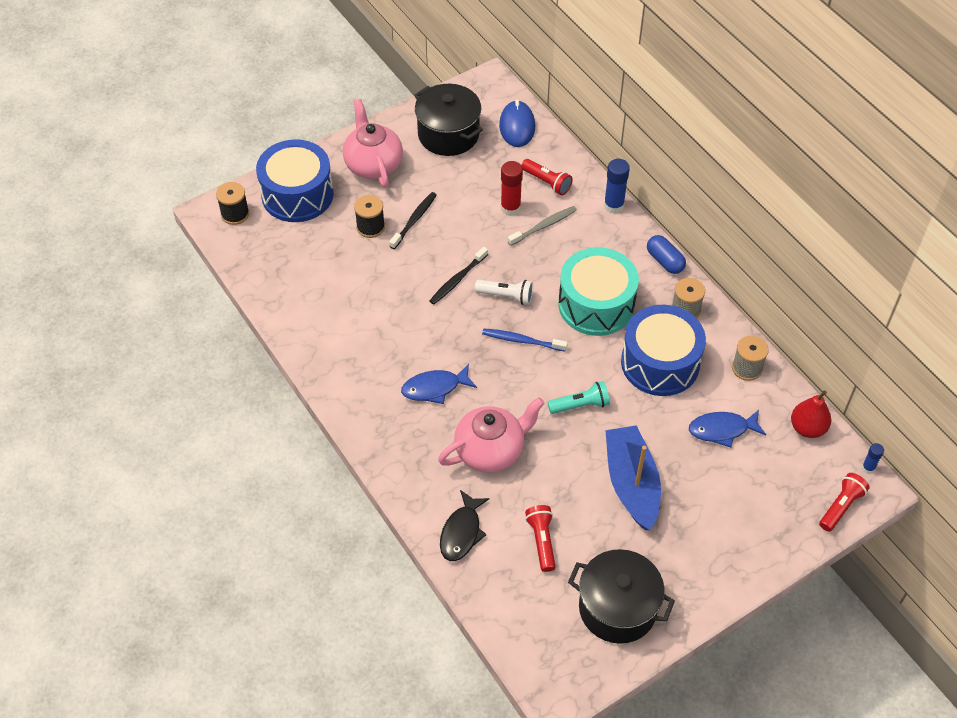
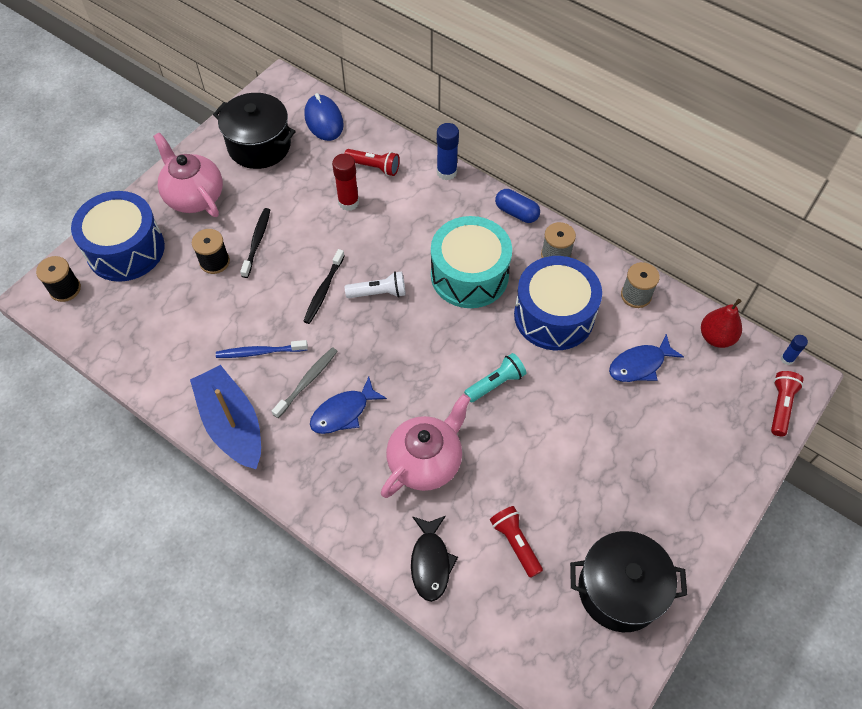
camera: 20 degrees left, 5 degrees up
blue toothbrush [482,328,568,352] -> blue toothbrush moved to [216,340,308,358]
grey toothbrush [508,206,577,246] -> grey toothbrush moved to [272,347,338,418]
blue boat [605,425,661,530] -> blue boat moved to [190,365,261,469]

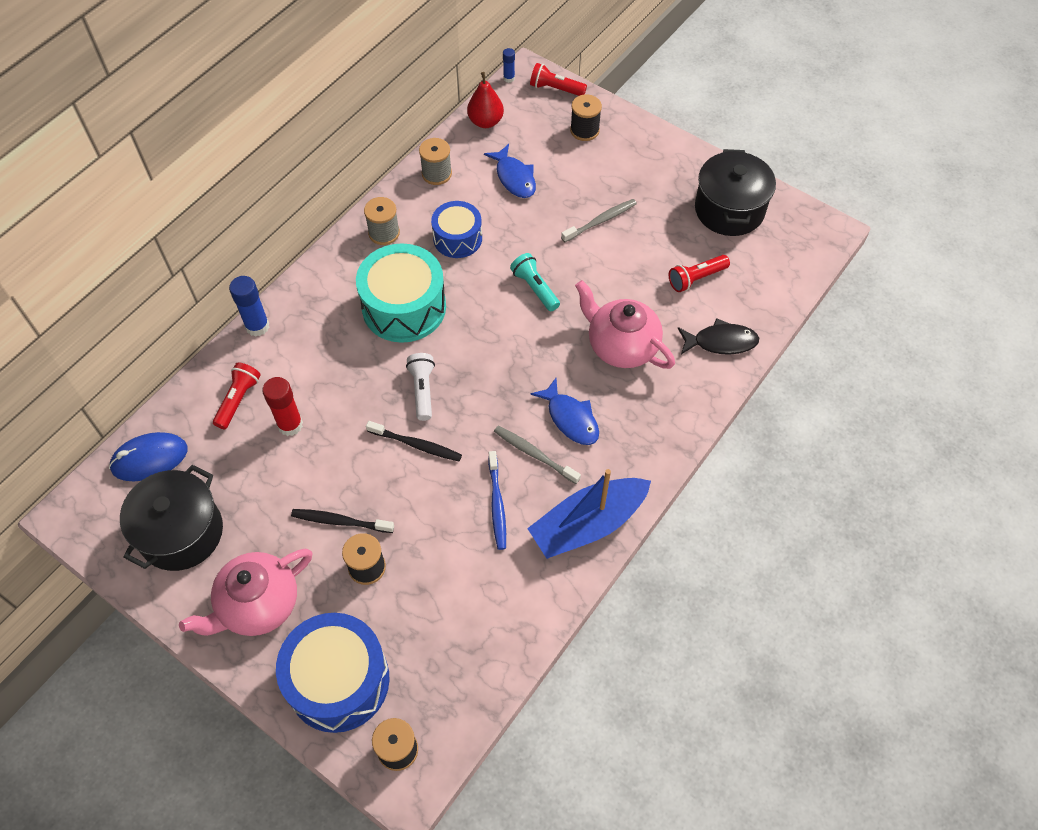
camera: 90 degrees left, 0 degrees up
blue capsule [495,189,540,223] -> none
blue drum [514,256,602,350] -> blue drum [431,201,482,258], size x0.61
none -> grey toothbrush [561,199,637,242]
none -> black spool [570,94,602,141]

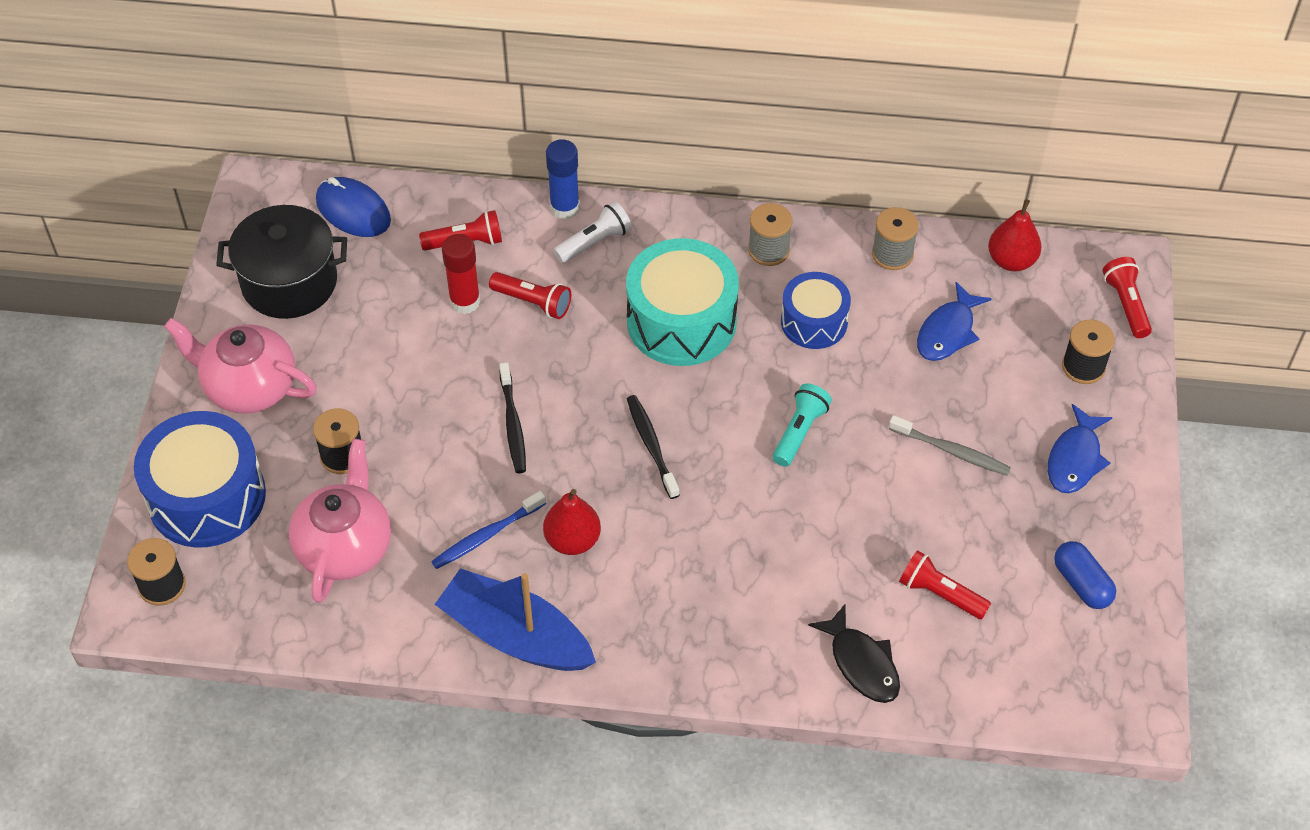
camera: 60 degrees right, 5 degrees down
black toothbrush [291,509,394,533] -> black toothbrush moved to [627,395,680,499]
white flashlight [406,353,435,421] -> white flashlight moved to [553,201,632,263]
grey toothbrush [494,426,581,484] -> red pear [543,489,601,555]
blue glue stick [503,48,515,83] -> none
blue fish [530,378,599,445] -> blue fish moved to [1048,404,1113,493]
pink teapot [575,280,675,369] -> pink teapot moved to [289,439,391,603]
black pot [695,149,776,236] -> blue capsule [1054,541,1116,609]
none -> red flashlight [489,272,571,319]

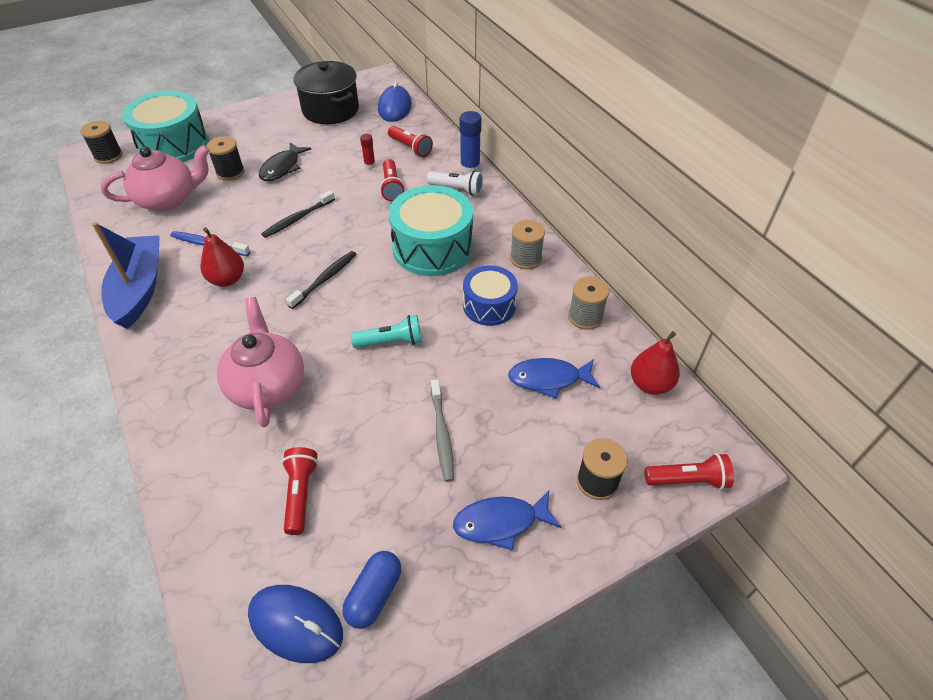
camera: 55 degrees right, 5 degrees down
blue drum [134,411,266,548] -> turquoise drum [122,90,209,162]
pink teapot [164,318,317,414] -> pink teapot moved to [217,297,304,427]
red glue stick [442,234,480,314] -> red glue stick [360,134,375,169], size x0.57
black fish [808,604,900,703] -> black fish moved to [259,142,311,181]
red flashlight [1103,257,1152,338] -> red flashlight turned 45 degrees clockwise [645,453,734,490]
none -> blue mouse [248,585,343,663]

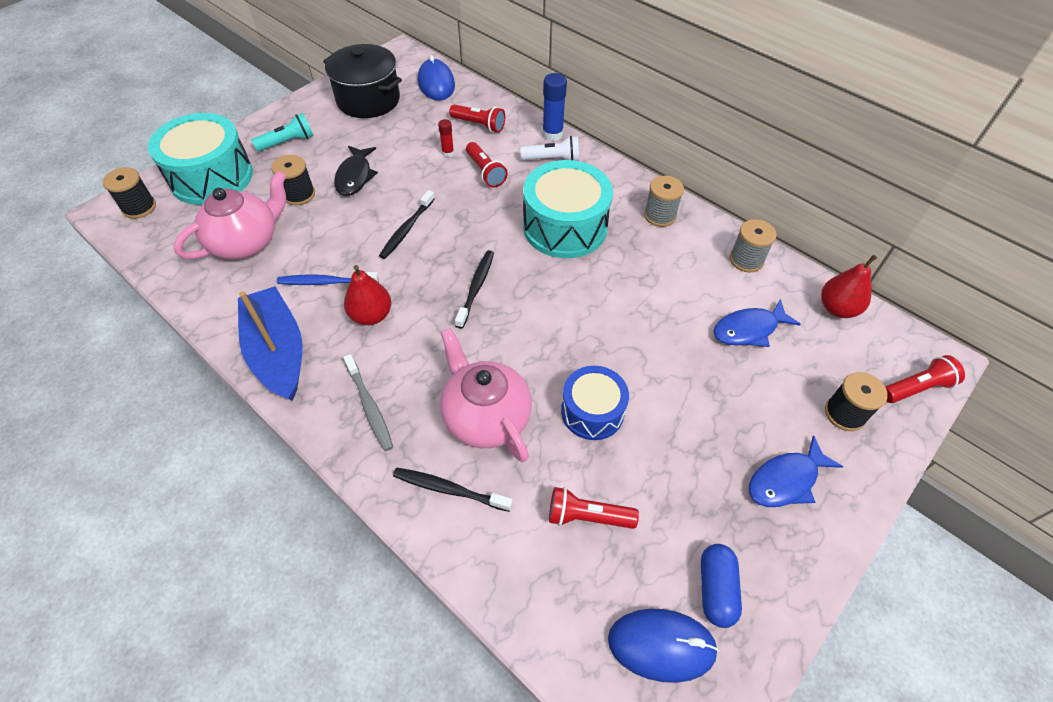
camera: 20 degrees left, 5 degrees up
red flashlight [282,447,318,535] -> red flashlight turned 60 degrees counterclockwise [549,487,639,529]
turquoise flashlight [351,315,422,348] -> turquoise flashlight moved to [252,113,314,151]
grey toothbrush [431,379,454,482] -> grey toothbrush moved to [343,354,393,451]
blue drum [463,265,518,326] -> blue drum moved to [561,366,629,440]
none -> black toothbrush [393,468,513,512]

